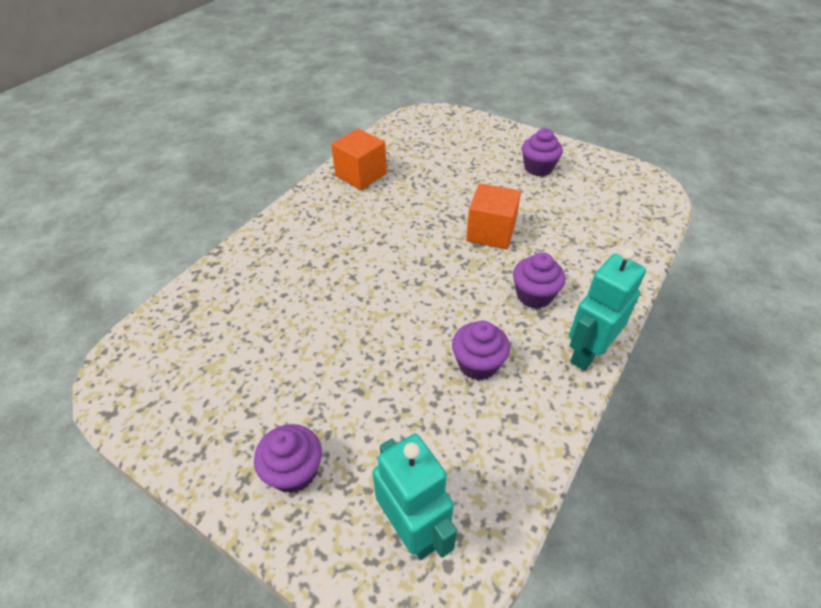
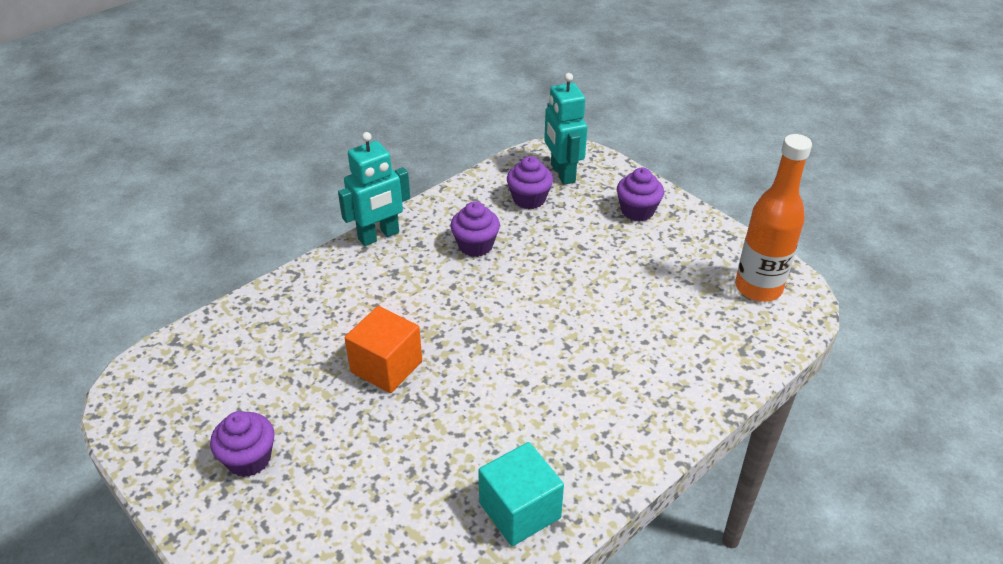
camera: 165 degrees left, 5 degrees down
orange cube [331,129,387,190] -> turquoise cube [478,442,564,546]
purple cupcake [513,252,565,309] -> purple cupcake moved to [507,156,553,209]
none -> orange bottle [735,134,812,302]

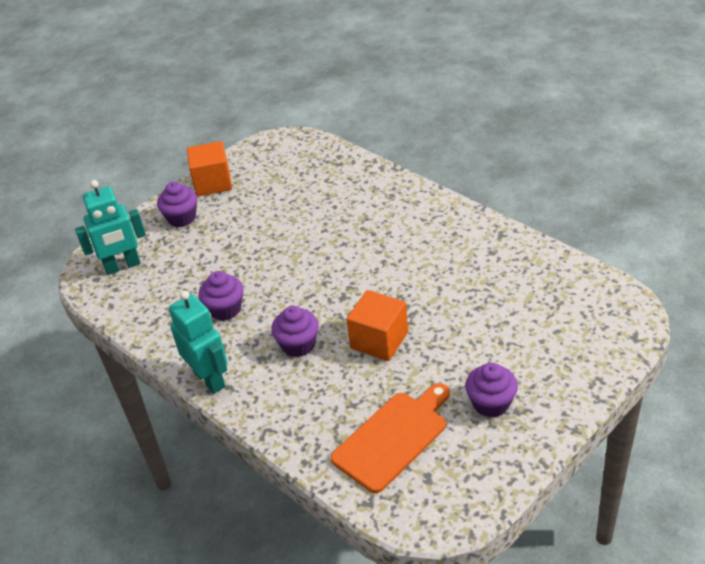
camera: 90 degrees left, 0 degrees up
turquoise cube [478,442,564,546] -> none
purple cupcake [507,156,553,209] -> purple cupcake moved to [271,306,319,357]
orange bottle [735,134,812,302] -> none
none -> orange cube [187,141,232,196]
none -> orange cutting board [331,383,450,493]

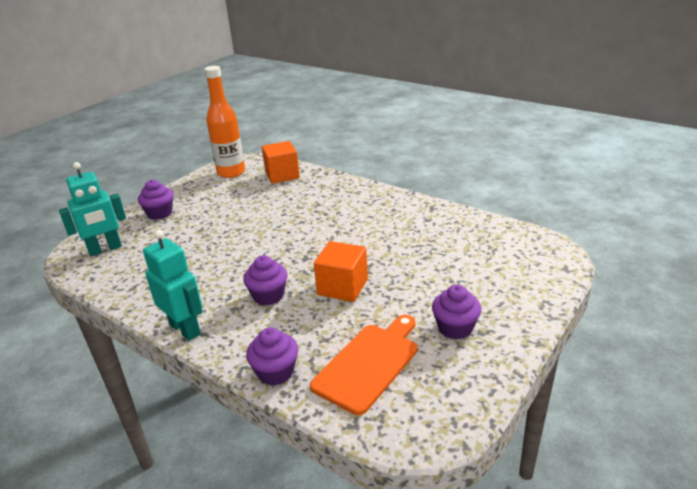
camera: 10 degrees left, 10 degrees down
orange cube [187,141,232,196] -> orange cube moved to [262,141,300,184]
purple cupcake [198,271,243,321] -> purple cupcake moved to [246,327,298,386]
none -> orange bottle [204,66,245,178]

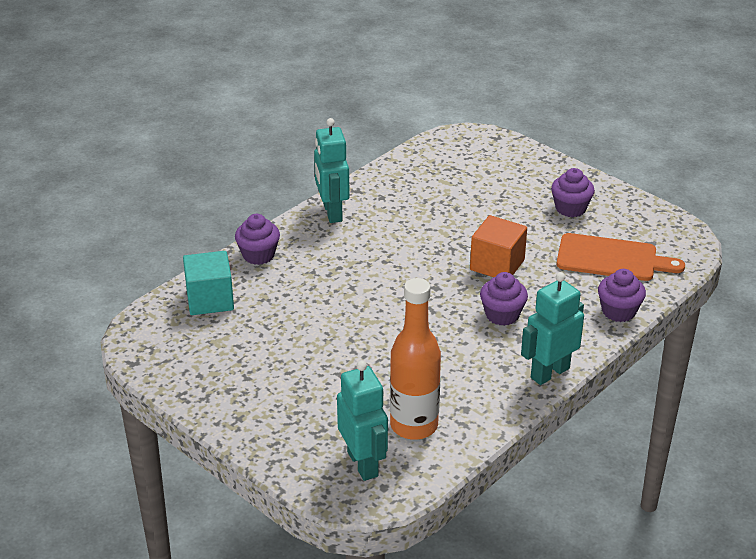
camera: 85 degrees left, 5 degrees up
purple cupcake [138,179,173,220] -> purple cupcake moved to [235,214,280,265]
orange bottle [204,66,245,178] -> orange bottle moved to [390,278,441,440]
orange cube [262,141,300,184] -> turquoise cube [183,251,234,315]
orange cutting board [310,315,417,415] -> orange cutting board turned 150 degrees clockwise [557,233,685,281]
none -> turquoise robot [314,118,350,223]

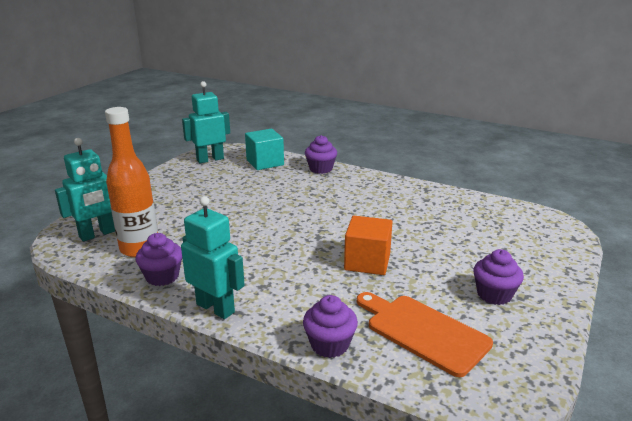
camera: 75 degrees right, 10 degrees down
turquoise robot [314,118,350,223] -> turquoise robot moved to [182,81,230,163]
purple cupcake [480,272,528,326] -> purple cupcake moved to [135,233,182,286]
orange cutting board [557,233,685,281] -> orange cutting board turned 135 degrees clockwise [357,292,493,377]

